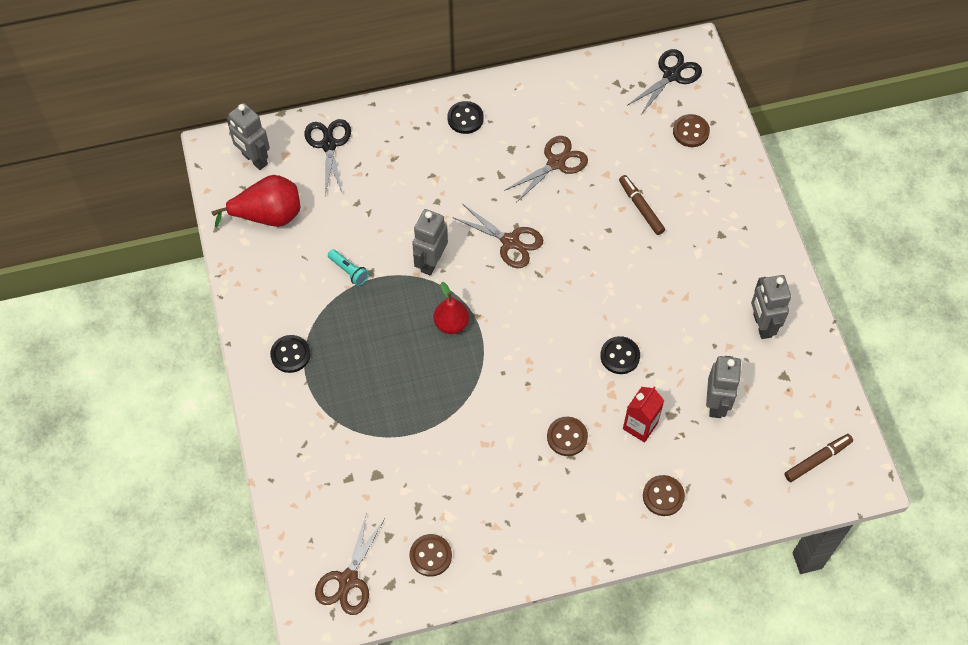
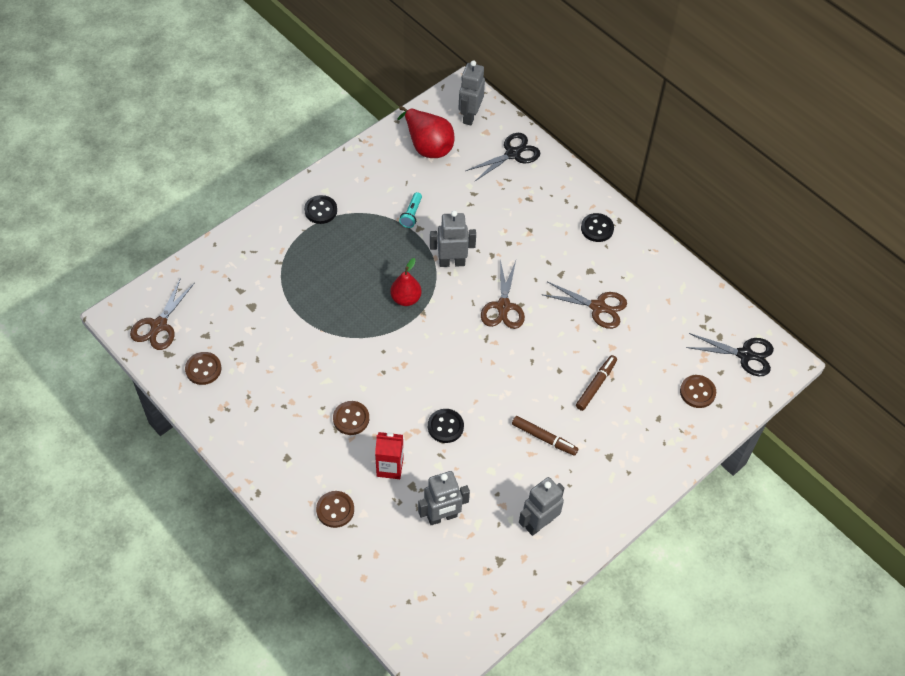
camera: 60 degrees right, 5 degrees down
brown scissors [315,515,385,615] -> brown scissors turned 60 degrees counterclockwise [130,278,195,350]
brown marker [785,434,853,482] -> brown marker moved to [512,416,579,456]

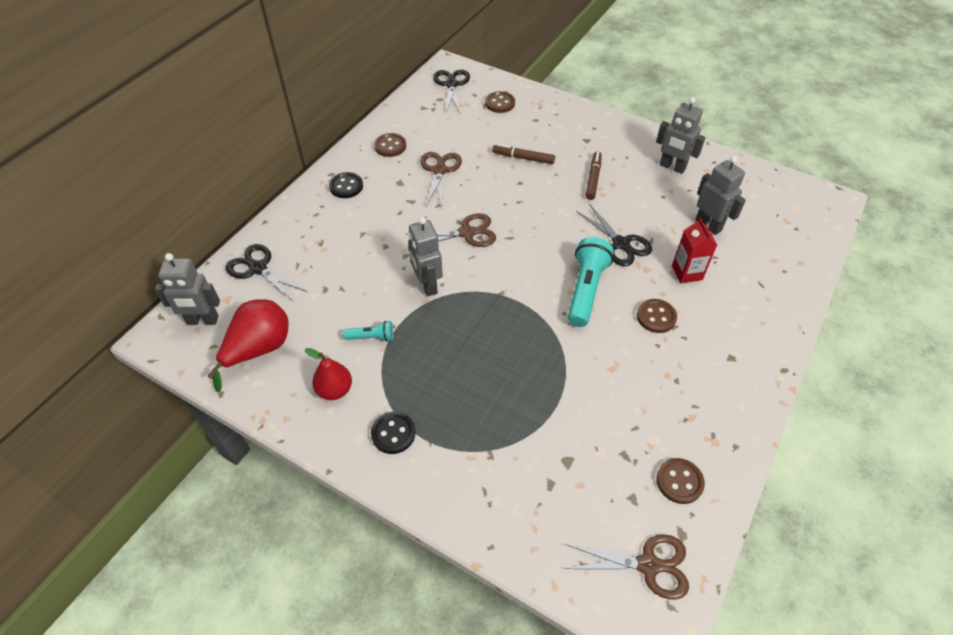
camera: 105 degrees left, 5 degrees down
brown button [316,491,354,528] -> brown button moved to [374,133,406,157]
red pear [390,258,422,306] -> red pear moved to [305,348,352,400]
black button [428,409,464,443] -> black scissors [576,204,652,266]
none -> turquoise flashlight [568,237,614,327]

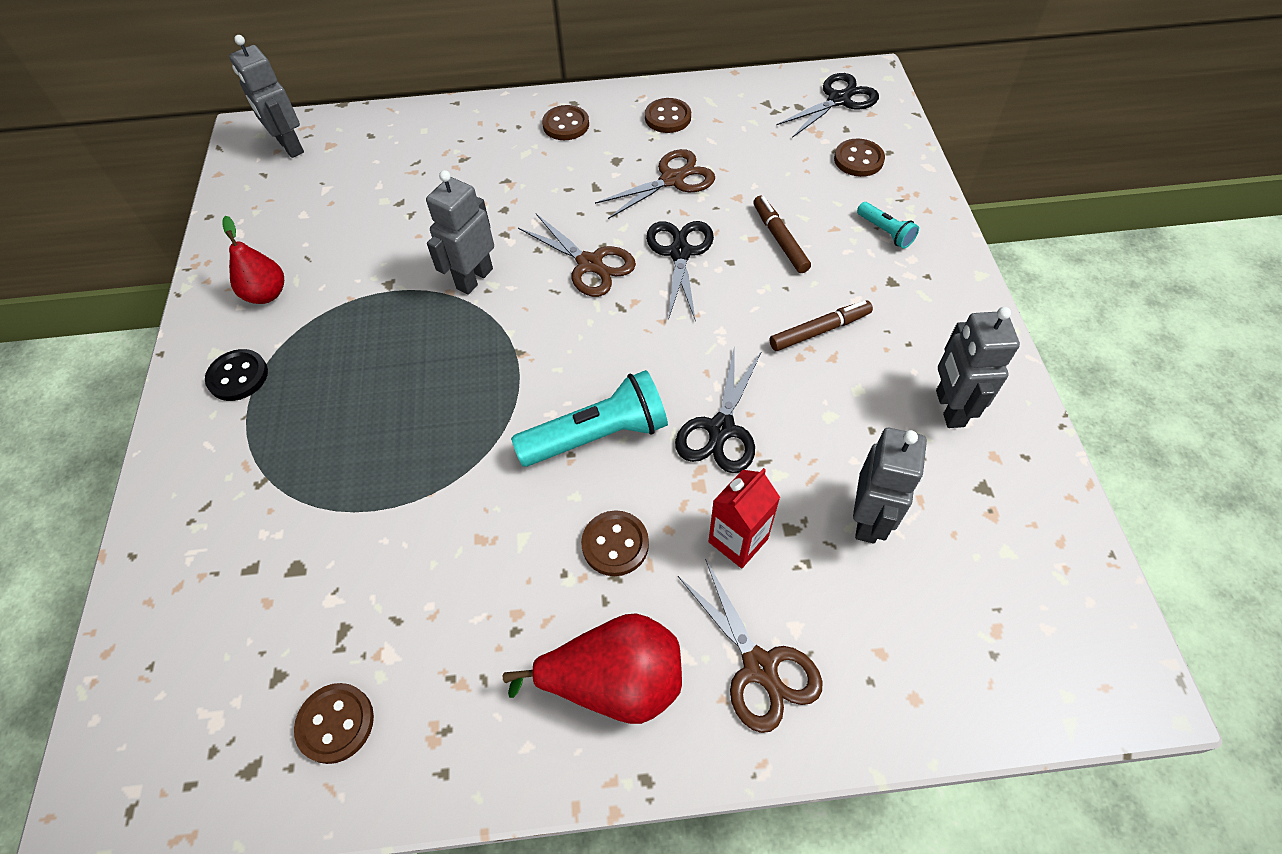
camera: 55 degrees right, 5 degrees up
red pear [207,299,289,393] -> red pear moved to [503,613,682,724]
black scissors [226,244,308,302] -> black scissors moved to [646,221,714,321]
black button [329,172,363,198] -> brown button [542,105,589,140]
turquoise flashlight [343,321,394,342] -> turquoise flashlight moved to [857,202,919,249]
brown scissors [565,534,689,600] -> brown scissors moved to [678,558,823,733]

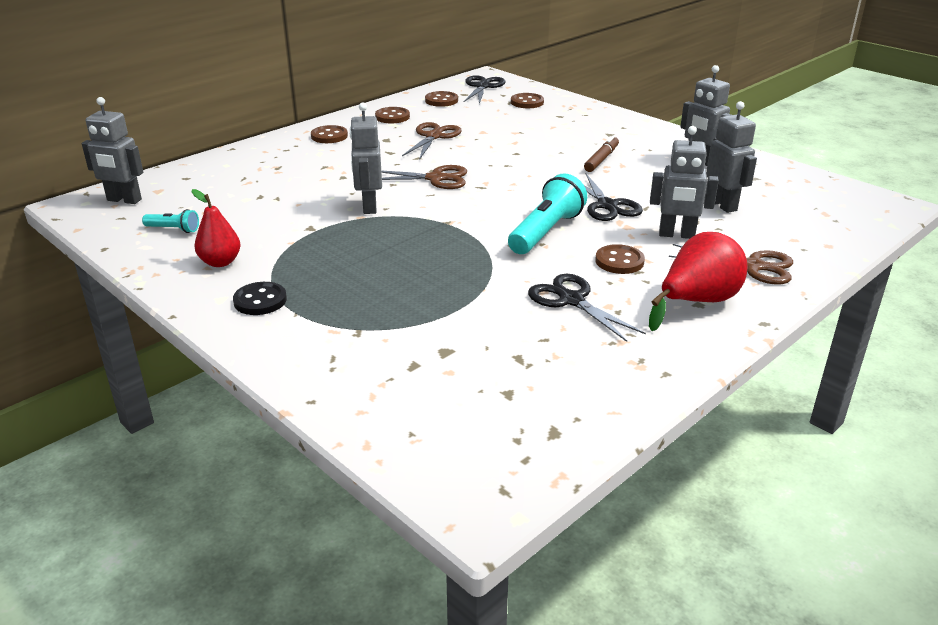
camera: 40 degrees left, 25 degrees down
brown button [294,683,374,764] -> brown button moved to [425,91,458,107]
black scissors [646,221,714,321] -> black scissors moved to [528,274,646,342]
red carton [708,468,780,568] -> grey robot [650,126,719,239]
brown marker [753,196,811,273] -> none
turquoise flashlight [857,202,919,249] -> turquoise flashlight moved to [142,209,199,233]

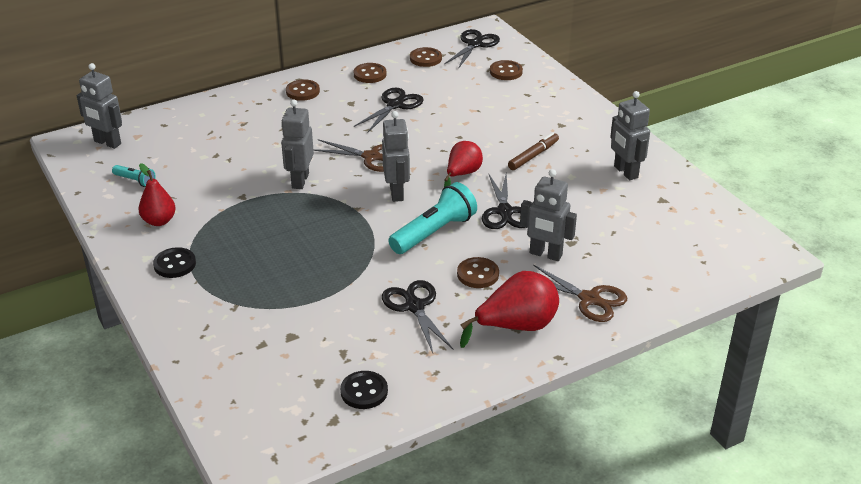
camera: 15 degrees right, 5 degrees up
brown scissors [402,122,461,160] -> black scissors [354,88,424,132]
grey robot [706,101,757,213] -> grey robot moved to [382,111,410,202]
none -> black button [340,371,388,409]
none -> red pear [444,141,483,187]

